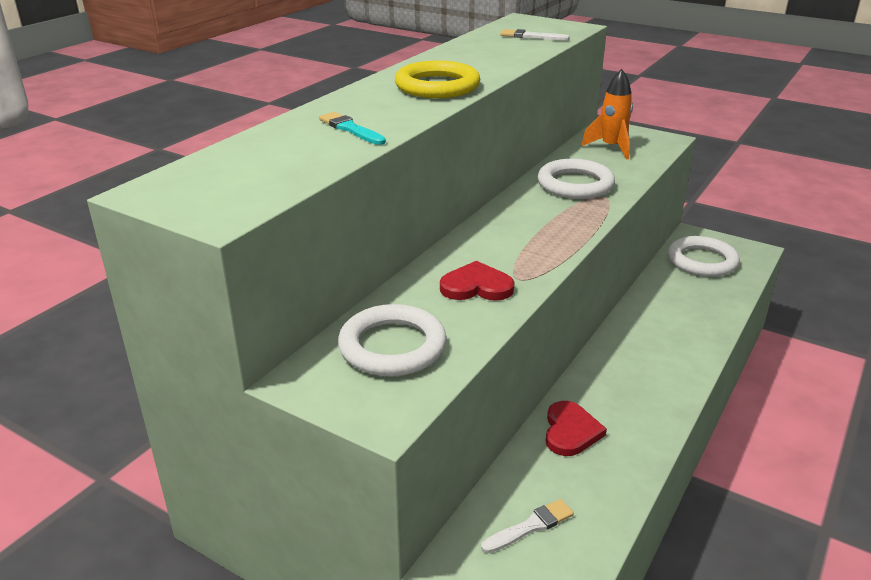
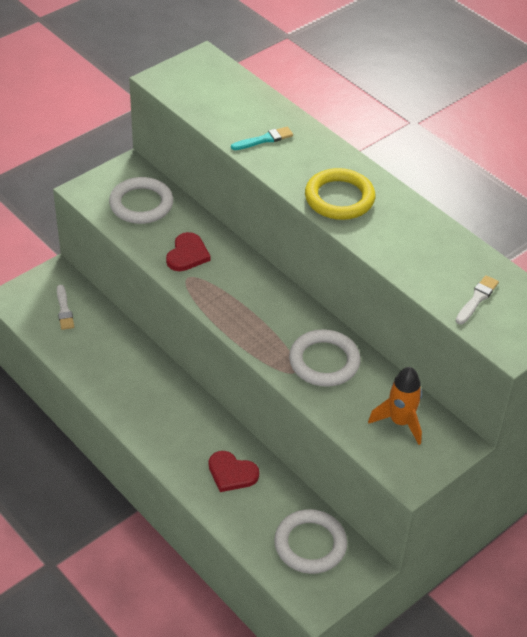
camera: 105 degrees right, 15 degrees up
red heart [545,401,607,456] -> red heart moved to [209,451,259,492]

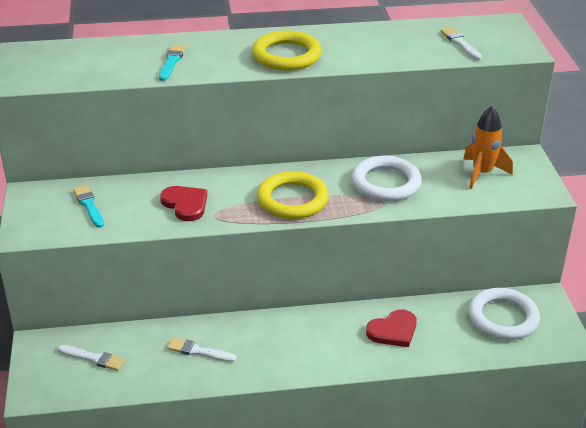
camera: 55 degrees left, 10 degrees down
white ring [109,177,173,224] -> turquoise brush [73,185,104,228]
none -> white brush [167,338,237,362]
none -> yellow ring [257,171,329,219]

